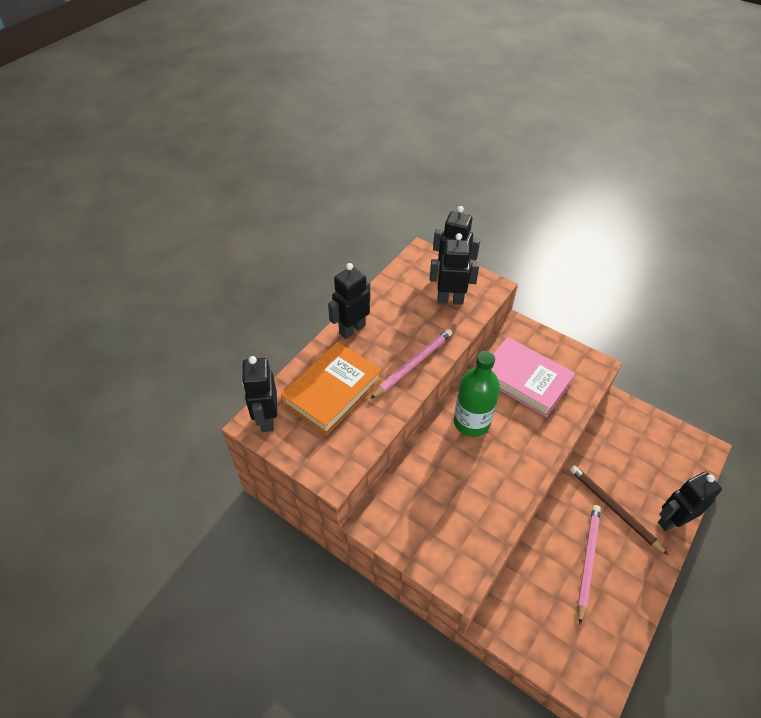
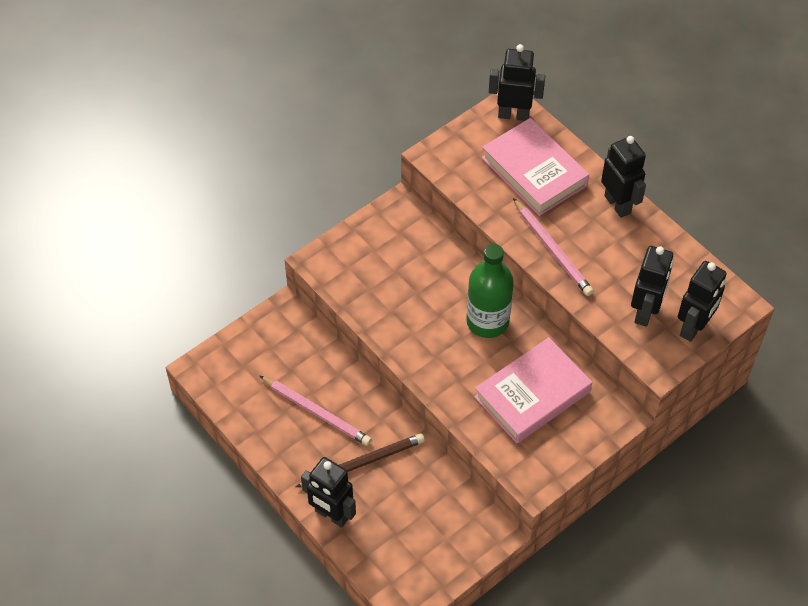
camera: 105 degrees right, 5 degrees up
orange book [281,342,381,435] -> pink book [482,118,589,216]
black robot [658,471,722,531] -> black robot turned 135 degrees clockwise [301,457,356,527]

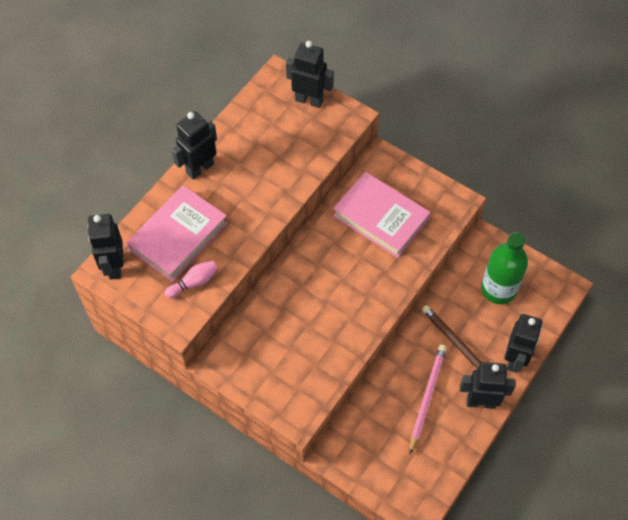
camera: 105 degrees left, 5 degrees up
green bottle [466,244,514,338] -> green bottle moved to [481,232,528,304]
pink pencil [513,198,594,296] -> none
black robot [631,246,673,327] -> black robot moved to [460,362,516,409]
none -> pink bowling pin [165,261,218,298]

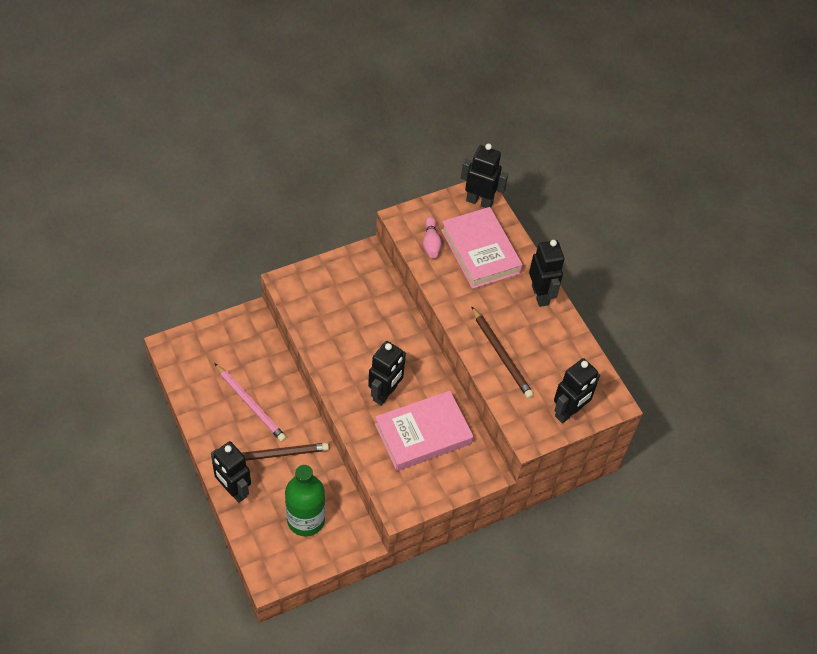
camera: 115 degrees right, 5 degrees down
black robot [460,362,516,409] -> black robot moved to [368,341,406,406]
none -> brown pencil [471,306,534,399]

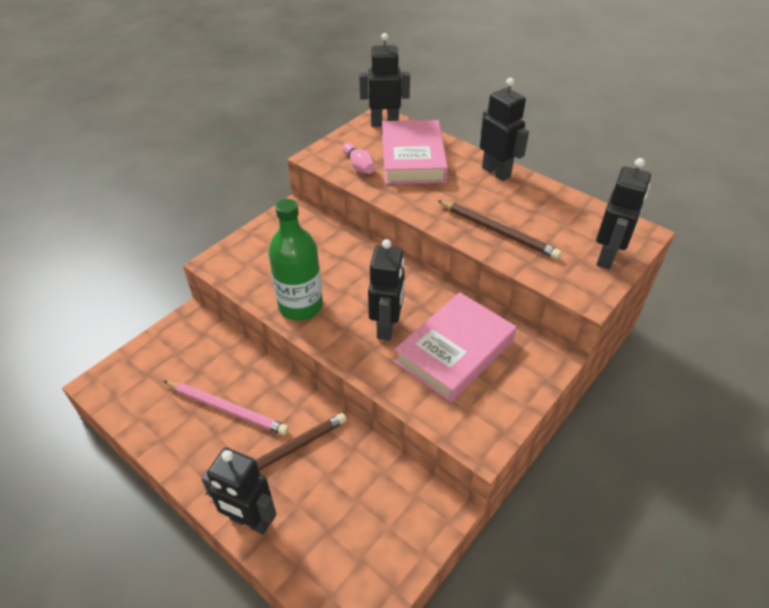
camera: 20 degrees left, 10 degrees down
green bottle [285,465,325,537] -> green bottle moved to [268,199,323,321]
pink book [441,207,523,289] -> pink book turned 45 degrees clockwise [382,120,448,184]

